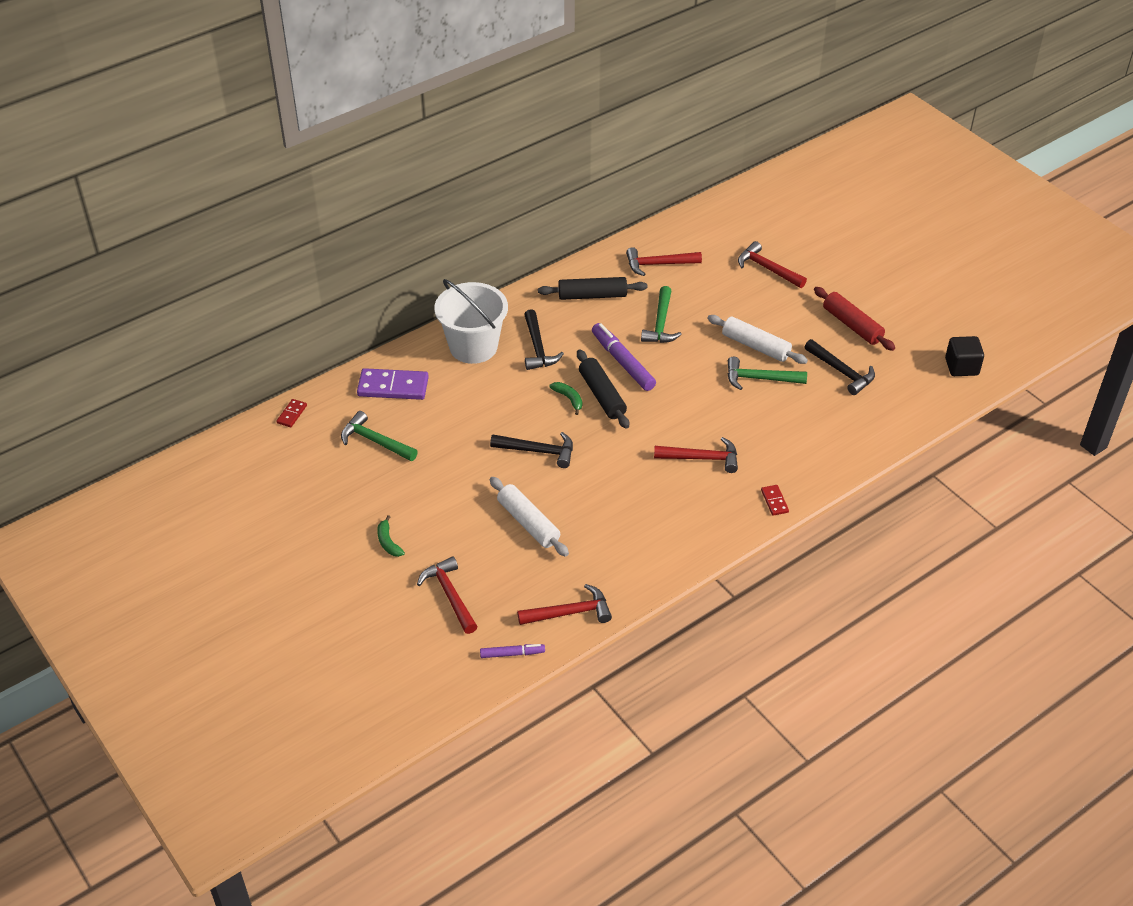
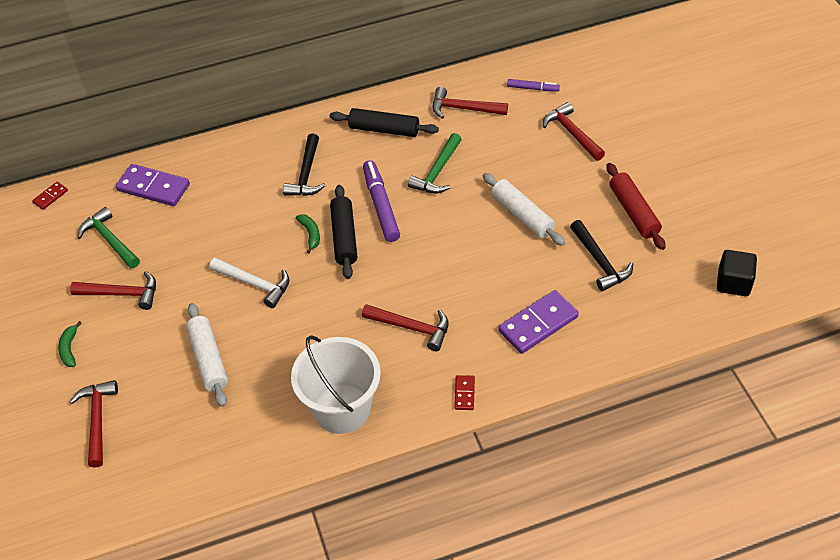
camera: 20 degrees right, 5 degrees up
white bucket [434,279,508,364] -> white bucket moved to [291,335,381,434]
purple marker [480,644,545,658] -> purple marker moved to [507,79,560,92]
black hammer [490,432,573,468] -> white hammer [210,258,290,308]
red hammer [517,584,612,625] -> red hammer moved to [70,271,156,310]
green hammer [727,357,807,390] -> none
none -> purple domino [498,290,579,354]

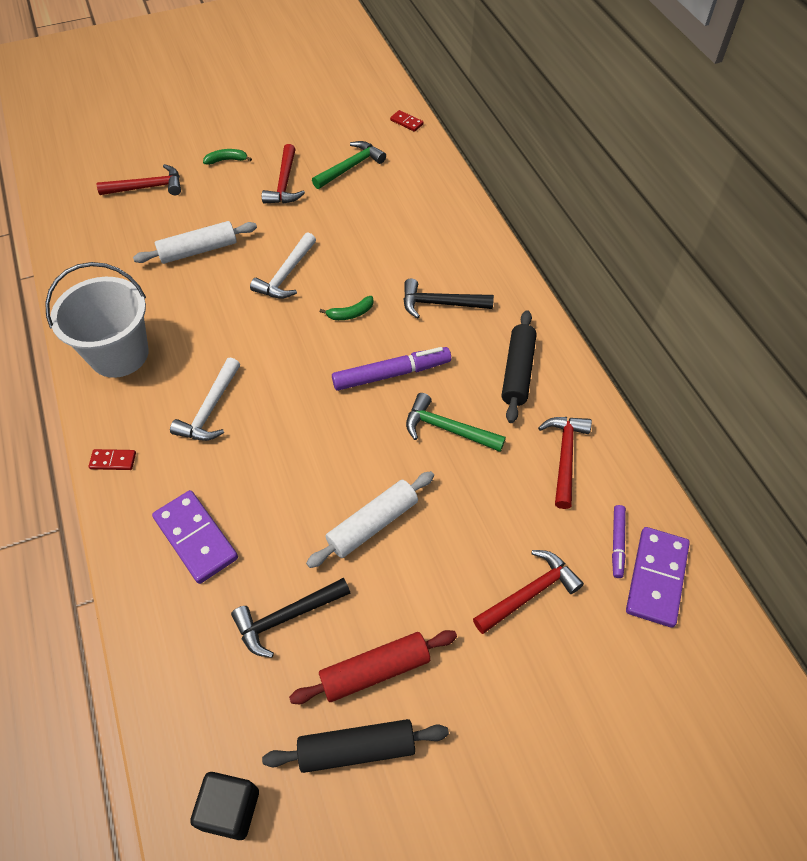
camera: 85 degrees right, 5 degrees up
purple domino [116,164,190,206] -> purple domino moved to [626,527,690,628]
black rolling pin [330,185,357,279] -> black rolling pin moved to [262,719,449,773]
red hammer [362,304,449,351] -> white hammer [170,357,240,441]

